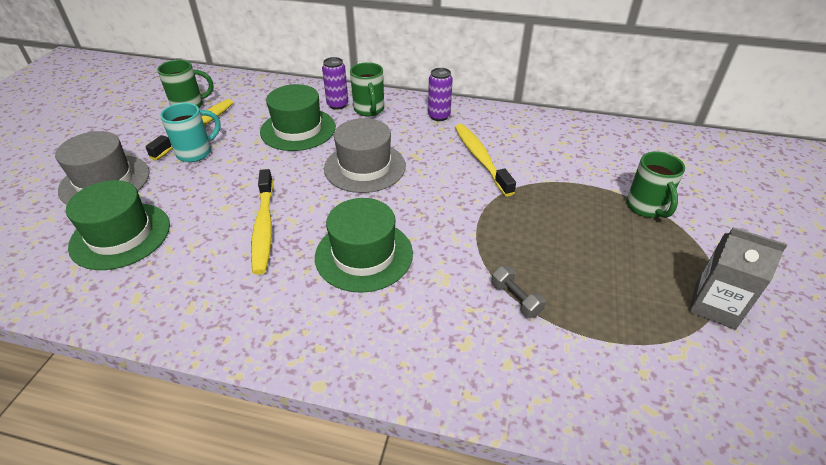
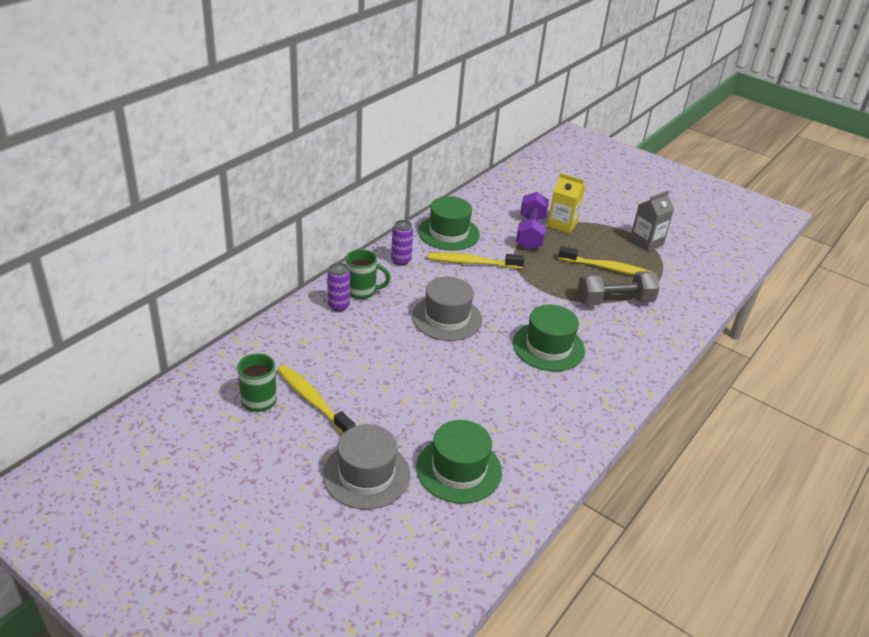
camera: 70 degrees left, 5 degrees down
turquoise mug [160,103,221,162] -> none
yellow toothbrush [251,169,274,275] -> yellow toothbrush moved to [558,246,654,275]
green hat [260,84,336,151] -> green hat moved to [418,196,480,251]
grey dumbbell [491,266,546,318] -> grey dumbbell [578,271,660,306], size x2.07
green mug [626,151,685,218] -> yellow carton [547,173,585,234]
none -> purple dumbbell [516,192,549,250]

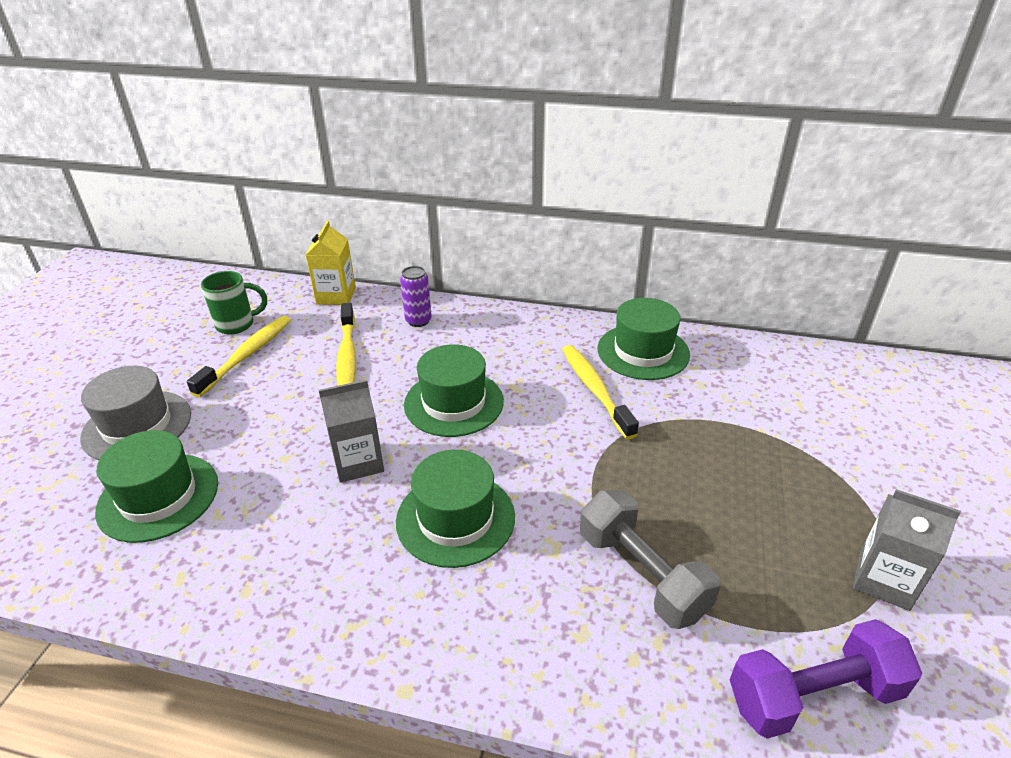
camera: 70 degrees right, 0 degrees up
green mug [346,249,391,299] -> none
purple can [391,220,413,266] -> none
grey hat [412,277,482,341] -> green hat [404,344,504,437]
purple dumbbell [516,192,549,250] -> purple dumbbell moved to [730,619,922,739]
yellow carton [547,173,585,234] -> yellow carton moved to [306,221,356,305]
yellow toothbrush [558,246,654,275] -> yellow toothbrush moved to [336,303,356,386]
none -> grey carton [319,380,384,483]

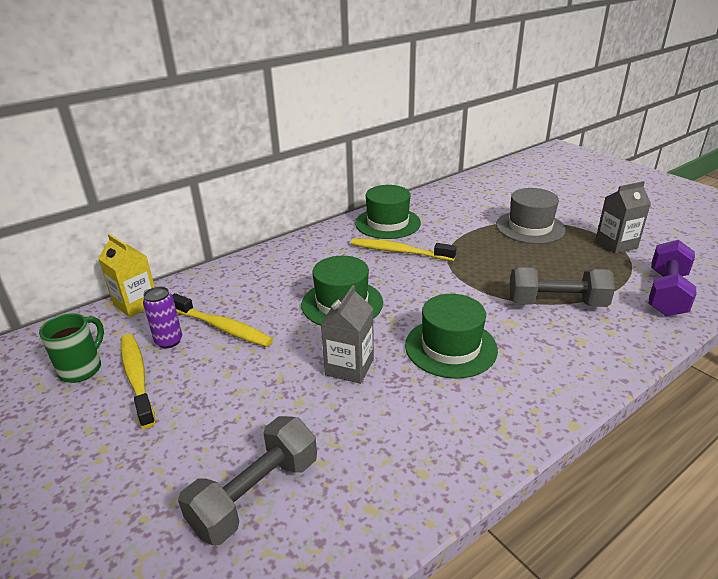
camera: 50 degrees left, 5 degrees down
grey hat [80,366,191,460] -> grey hat moved to [496,188,566,244]
green hat [95,430,218,543] -> grey dumbbell [178,416,317,545]
purple can [400,266,432,327] -> purple can moved to [143,287,182,348]

